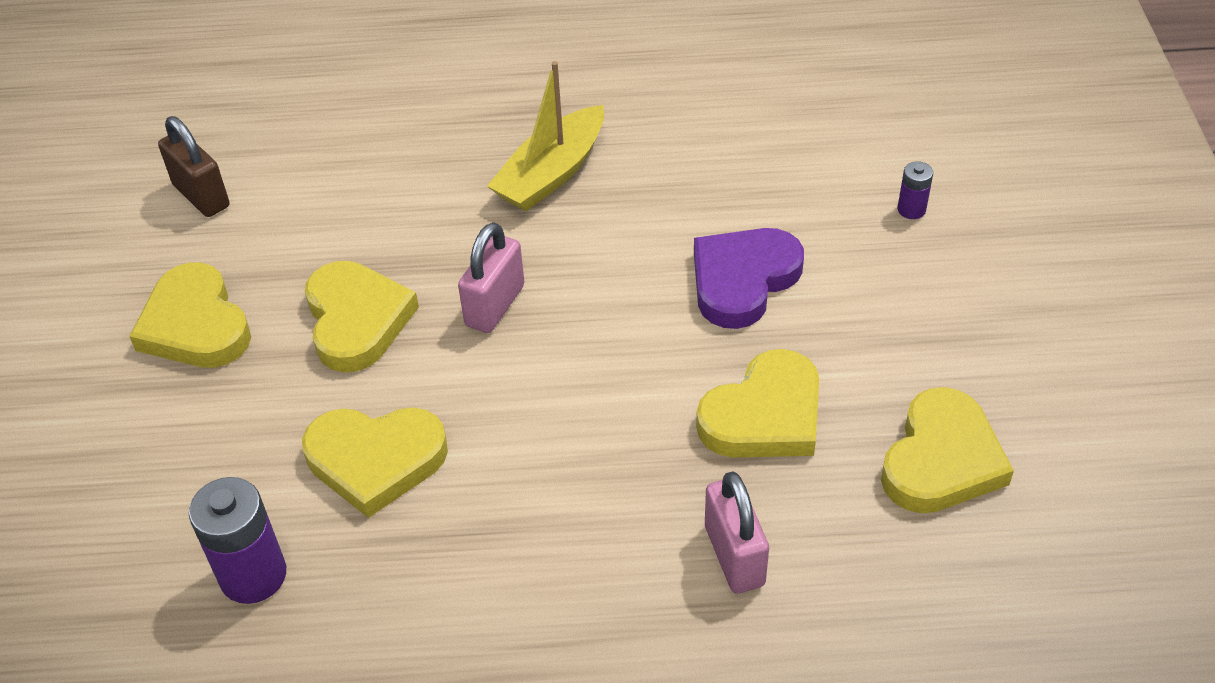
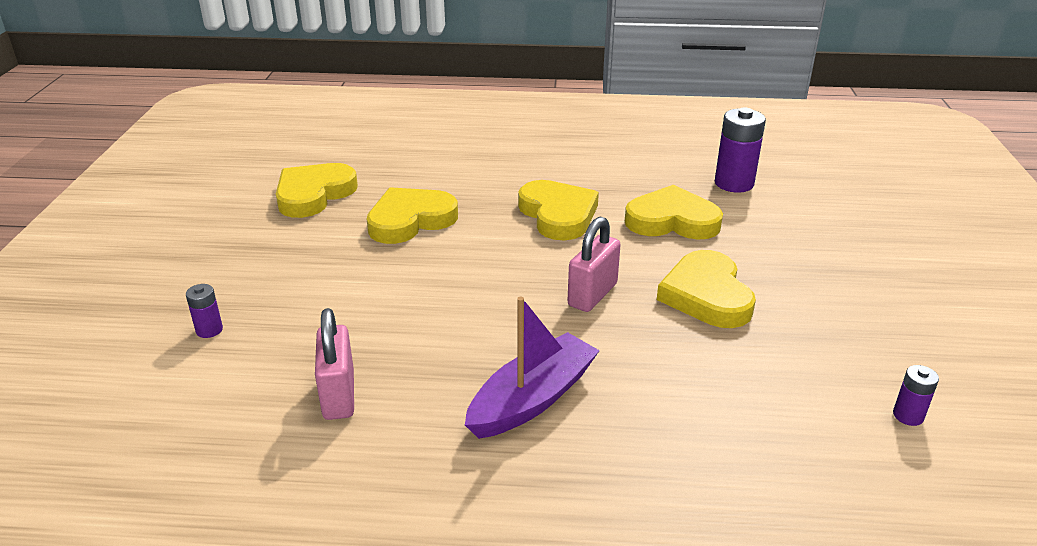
camera: 175 degrees left, 15 degrees down
yellow heart [129,263,251,368] -> yellow heart moved to [518,180,599,240]
brown padlock [158,116,229,217] -> purple battery [893,365,939,426]
yellow boat [487,61,604,211] -> purple boat [465,297,600,439]
purple heart [694,228,804,329] -> none
pink padlock [705,472,769,593] -> pink padlock moved to [315,308,354,420]

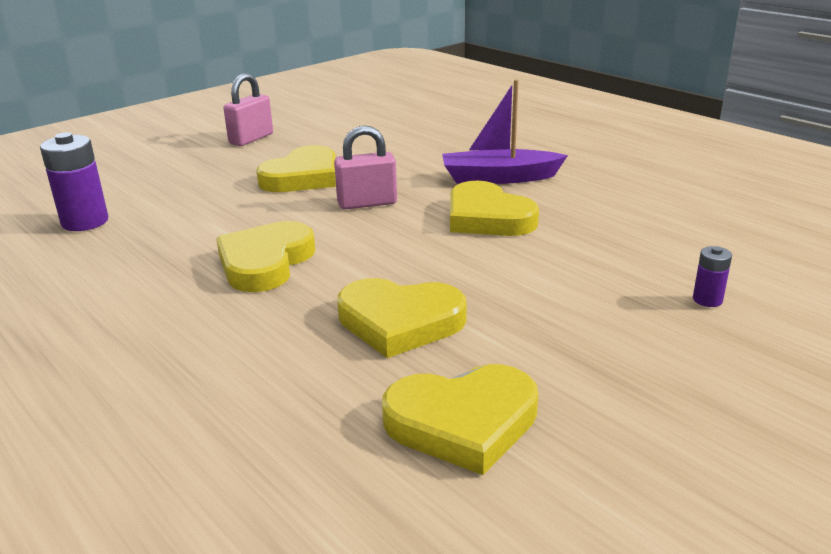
camera: 135 degrees left, 5 degrees down
pink padlock [315,308,354,420] -> pink padlock moved to [223,73,273,146]
yellow heart [625,185,723,240] -> yellow heart moved to [450,181,539,236]
purple battery [893,365,939,426] -> none

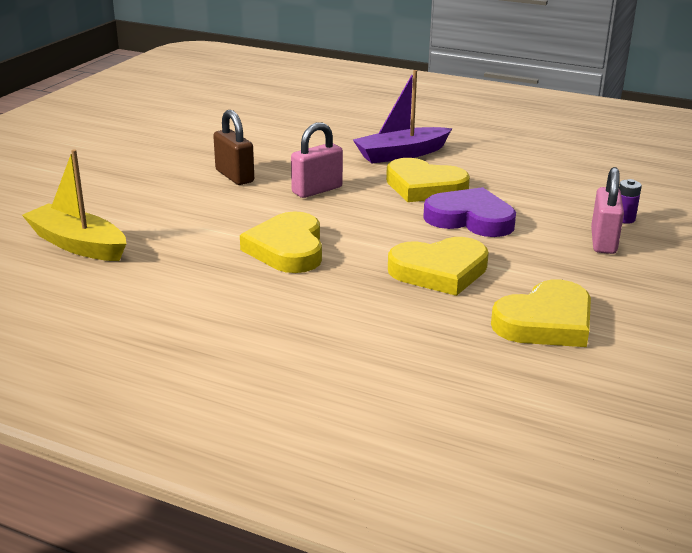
camera: 25 degrees left, 0 degrees up
purple battery [40,132,108,231] -> yellow boat [22,149,127,261]
pink padlock [223,73,273,146] -> pink padlock moved to [591,167,624,254]
yellow heart [256,145,336,192] -> brown padlock [213,110,254,185]
none -> purple heart [423,187,516,237]

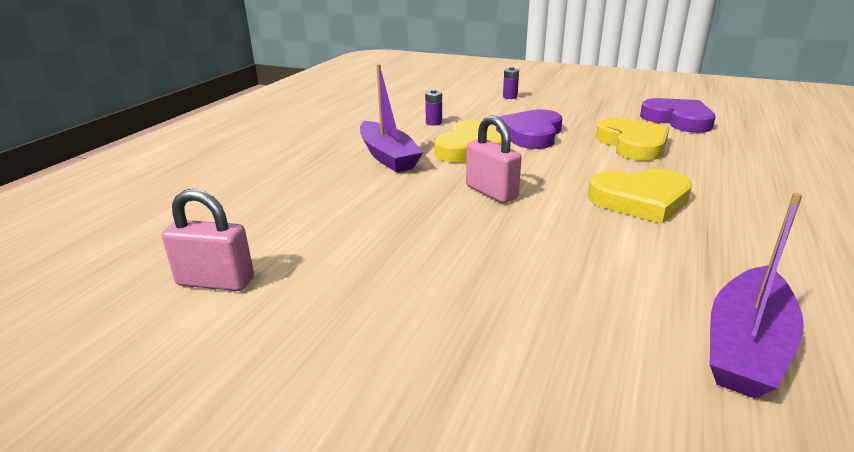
camera: 90 degrees left, 0 degrees up
yellow boat [22,149,127,261] -> purple boat [710,193,804,398]
brown padlock [213,110,254,185] -> none
yellow heart [491,280,591,347] -> purple heart [640,98,716,133]
pink padlock [591,167,624,254] -> pink padlock moved to [162,189,254,291]
none -> purple battery [425,89,442,126]

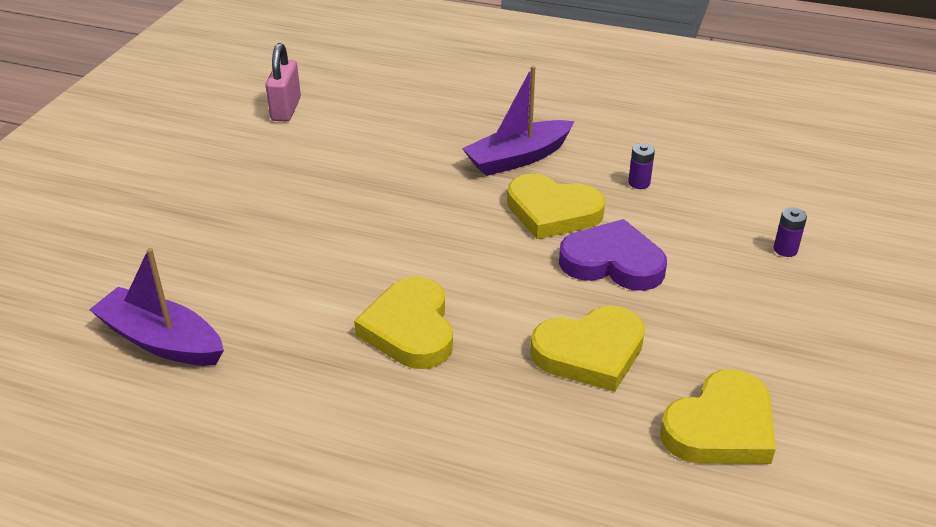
camera: 85 degrees right, 10 degrees up
pink padlock [466,115,522,203] -> none
purple heart [640,98,716,133] -> yellow heart [660,369,776,464]

